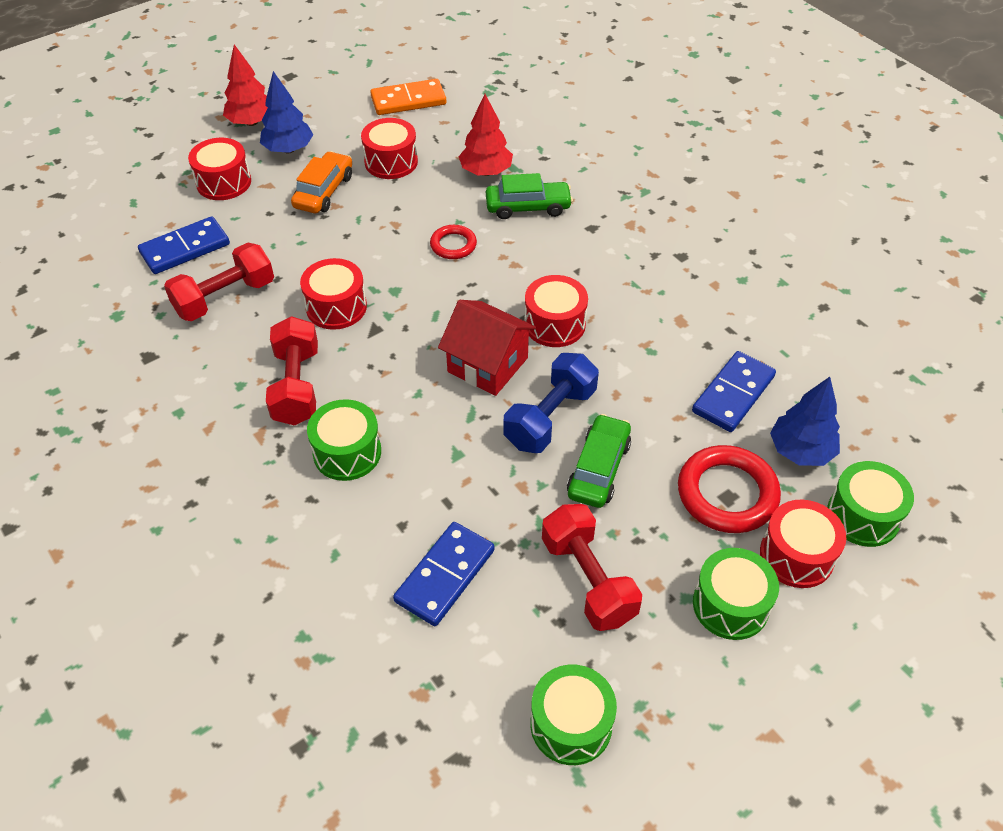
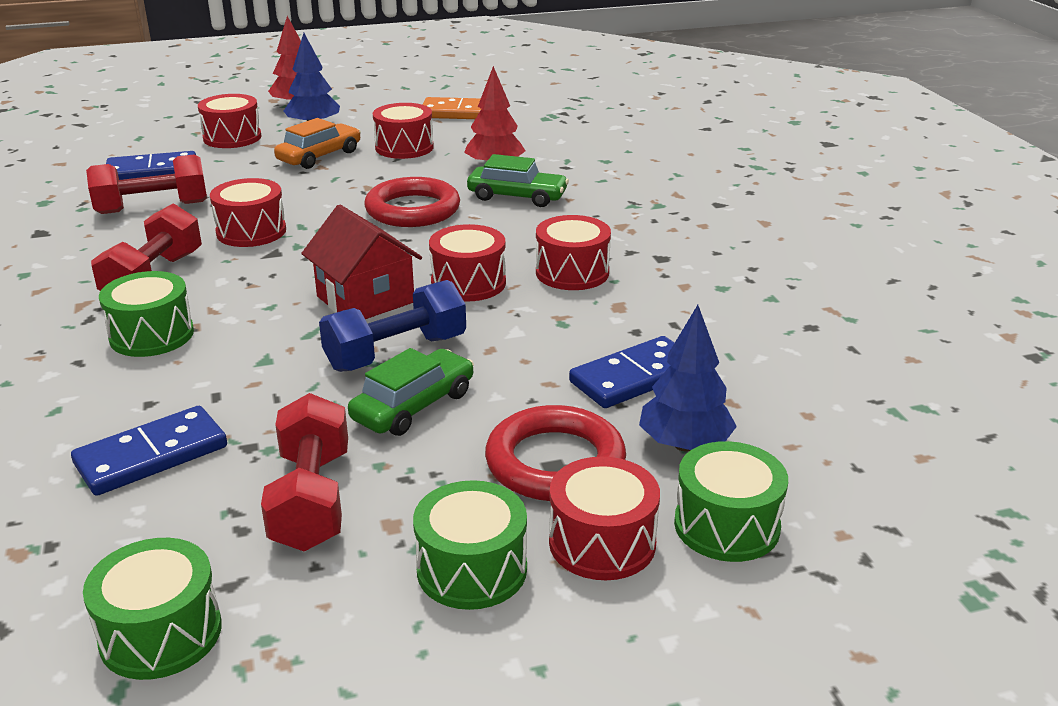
camera: 20 degrees right, 20 degrees down
red ring [430,225,477,259] -> red ring [364,177,460,227], size x1.78
none -> red drum [536,215,611,290]

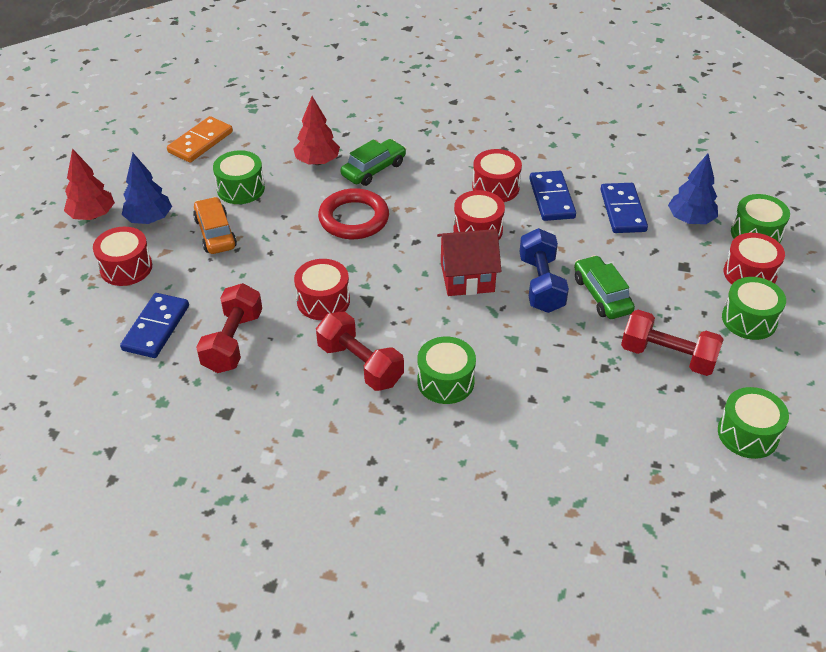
camera: 60 degrees left, 15 degrees up
blue domino [71,406,227,496] -> blue domino moved to [529,171,576,221]
red drum [373,103,434,159] -> green drum [213,150,265,204]
red ring [485,405,626,501] -> none

